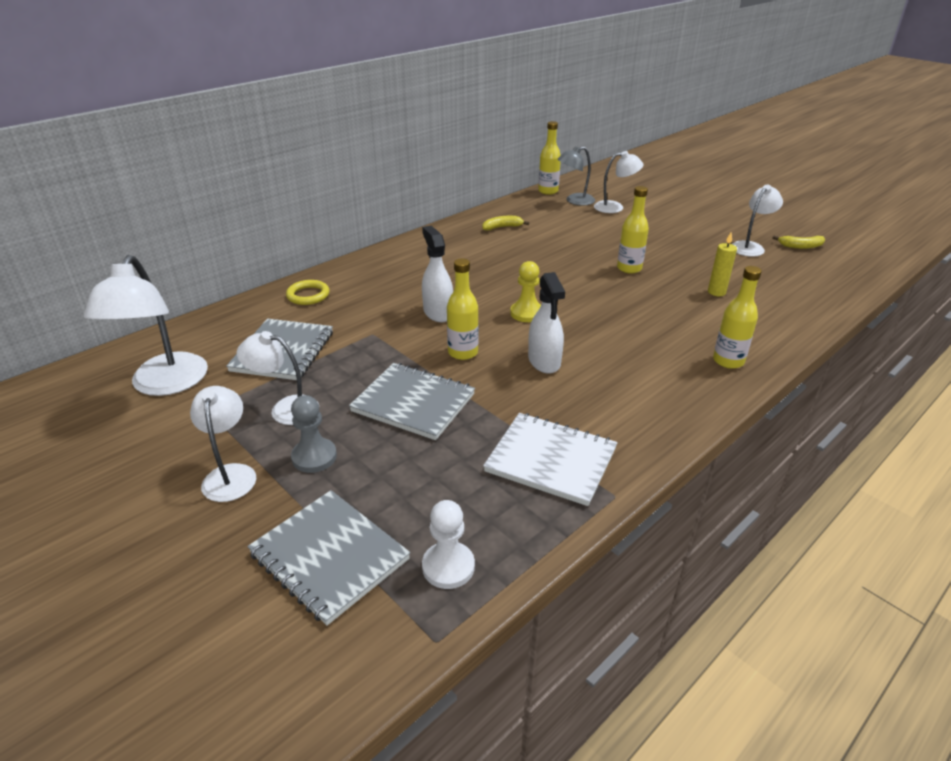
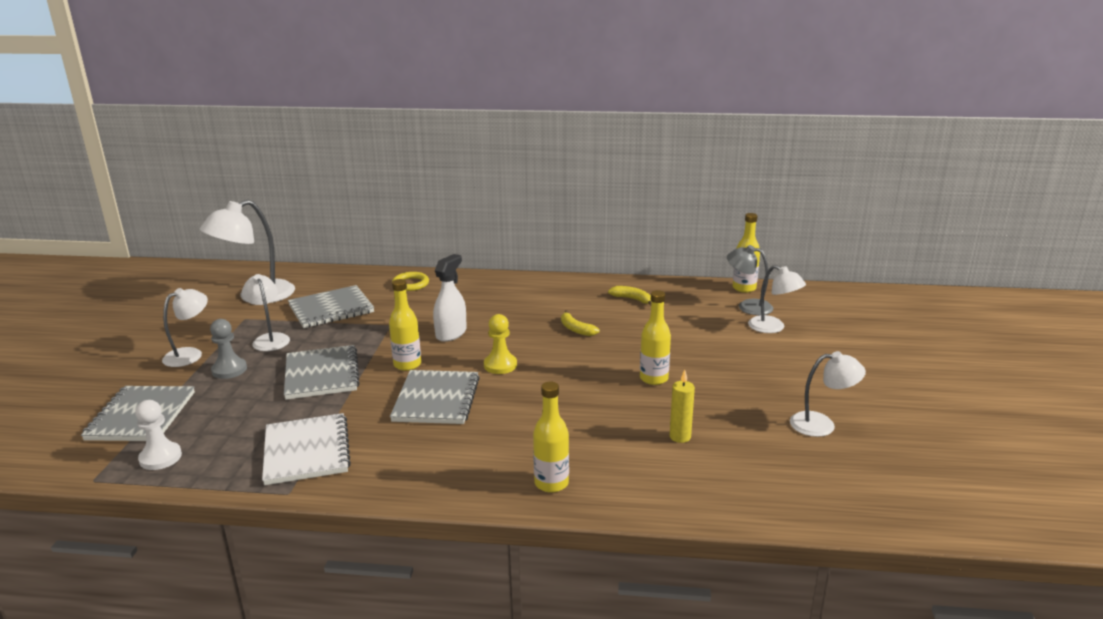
camera: 50 degrees right, 10 degrees down
white spray bottle [528,272,565,374] -> grey notebook [390,370,480,424]
yellow banana [773,236,825,249] -> yellow banana moved to [561,310,600,336]

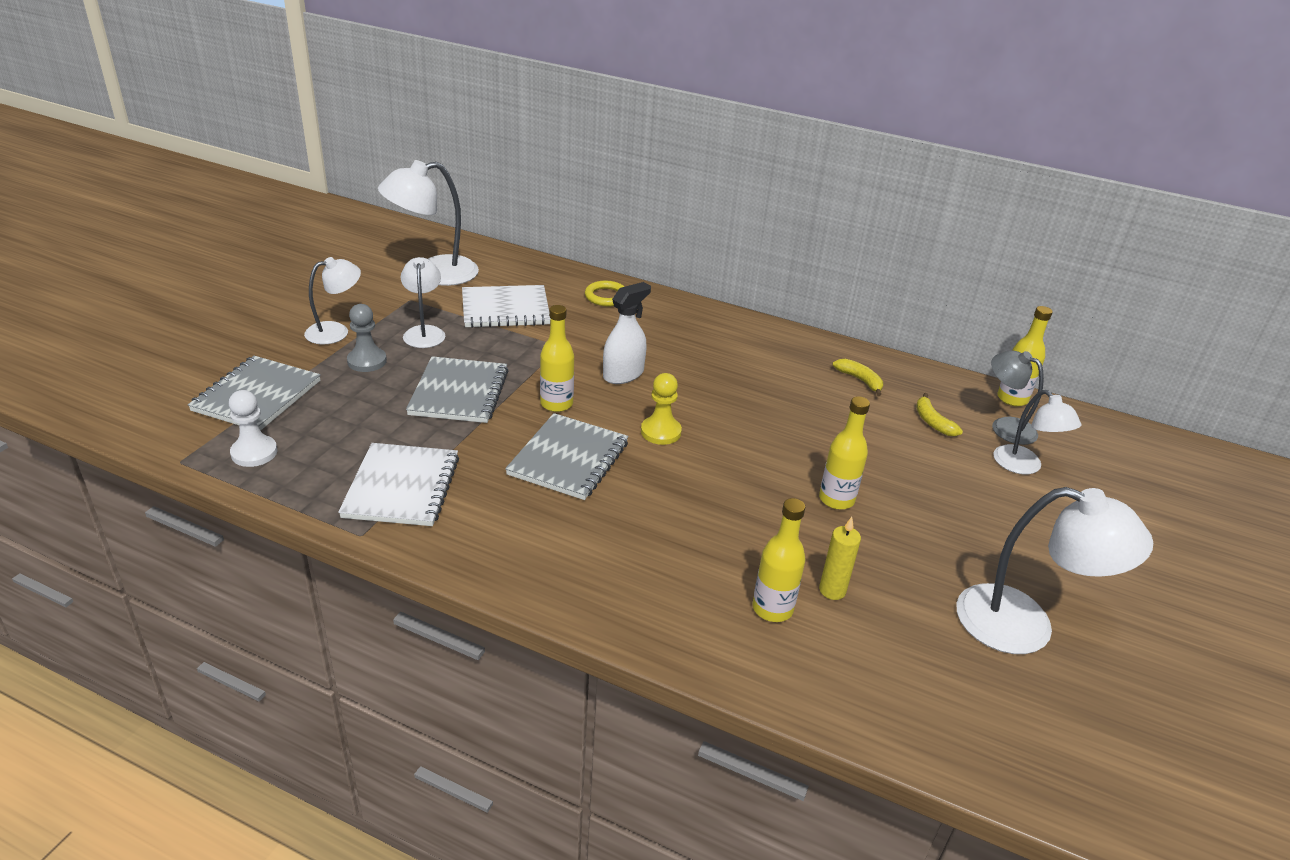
camera: 15 degrees right, 10 degrees up
grey notebook [288,285,374,328] -> white notebook [462,285,551,328]
yellow bottle [533,382,569,493] -> yellow bottle moved to [753,498,805,622]
yellow banana [561,310,600,336] -> yellow banana moved to [916,393,963,436]
white lamp [790,351,866,437] -> white lamp [956,487,1153,654], size x1.63

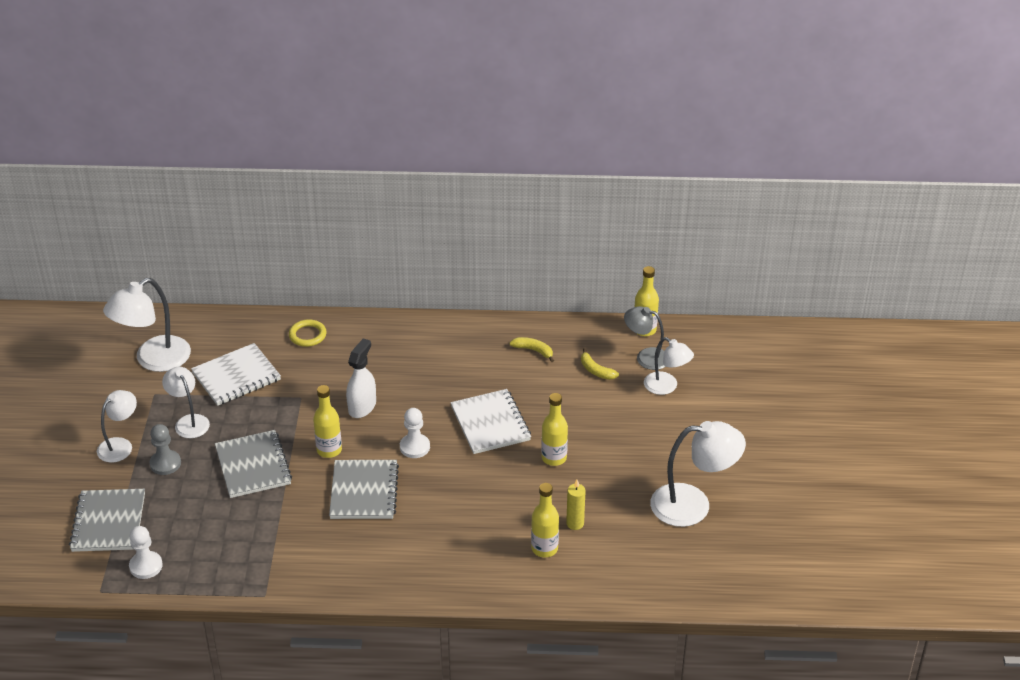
camera: 20 degrees left, 5 degrees up
white notebook [338,443,459,526] -> white notebook moved to [451,389,531,454]
yellow pawn [641,373,682,445] -> white pawn [400,408,430,458]

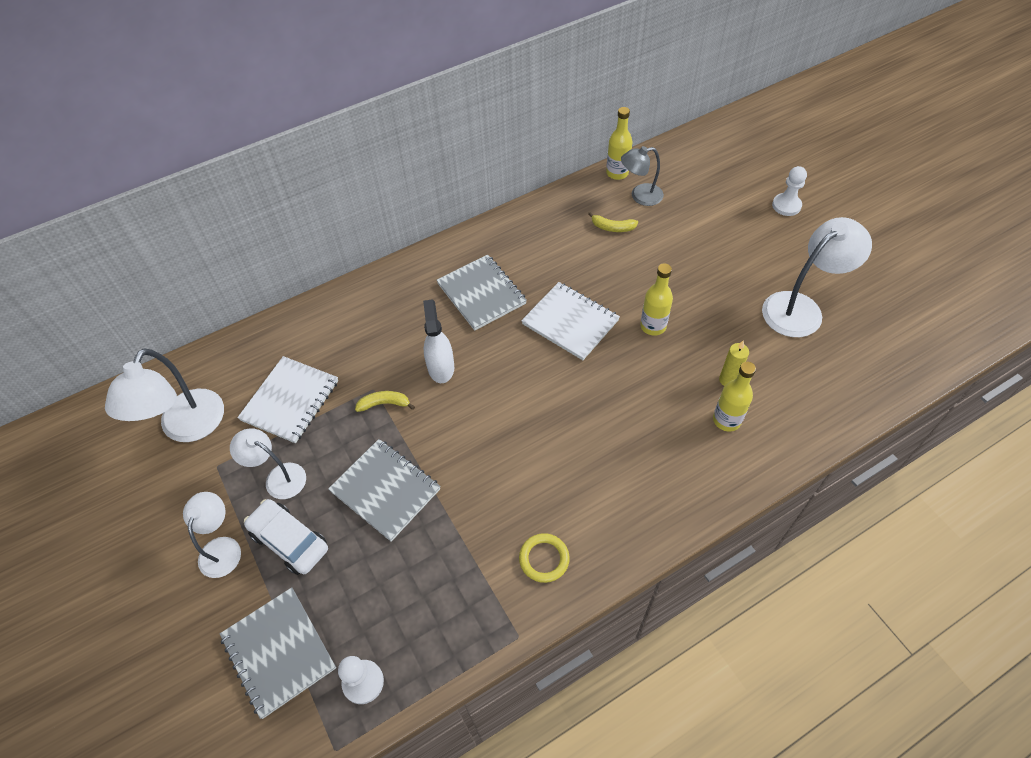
camera: 30 degrees left, 15 degrees up
grey pawn [150,424,181,475] -> white car [244,499,328,575]
yellow ring [289,319,327,347] -> yellow ring moved to [519,533,570,583]
yellow bottle [313,385,342,458] -> none
grey notebook [329,460,399,519] -> grey notebook moved to [437,254,527,331]
white pawn [400,408,430,458] -> white pawn moved to [772,166,807,216]
yellow banana [509,337,554,362] -> yellow banana moved to [355,391,415,412]
white lamp [644,337,694,395] -> none

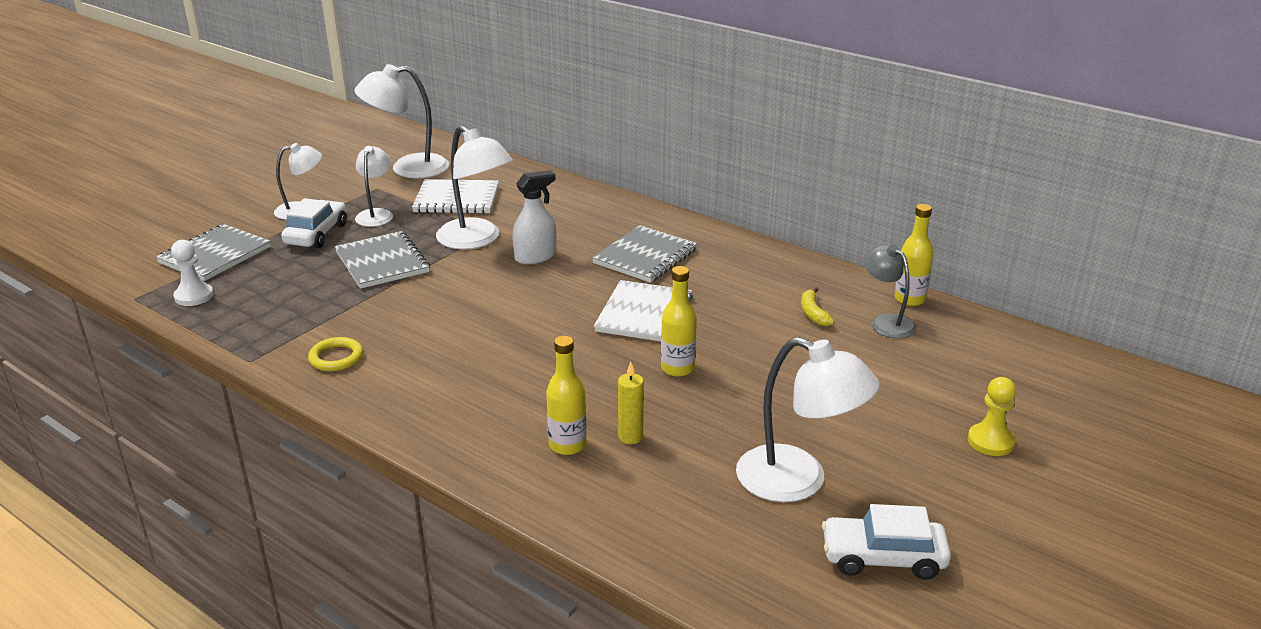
camera: 65 degrees right, 25 degrees down
grey notebook [328,439,441,542] -> grey notebook turned 45 degrees counterclockwise [335,231,430,289]
yellow banana [355,391,415,412] -> white lamp [436,125,513,250]
white pawn [772,166,807,216] -> yellow pawn [968,377,1016,456]
none -> white car [822,504,951,580]

